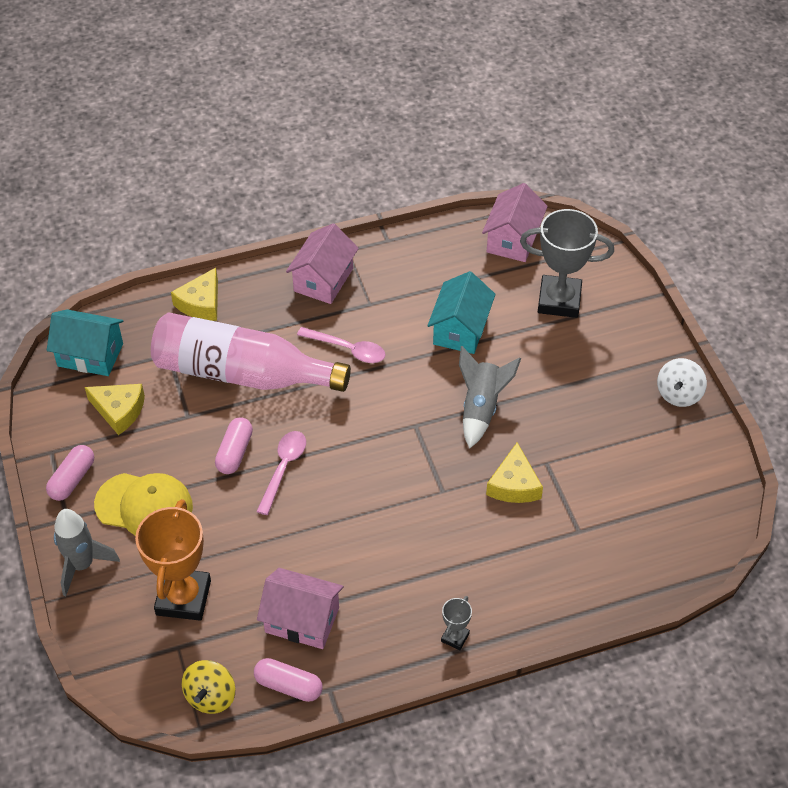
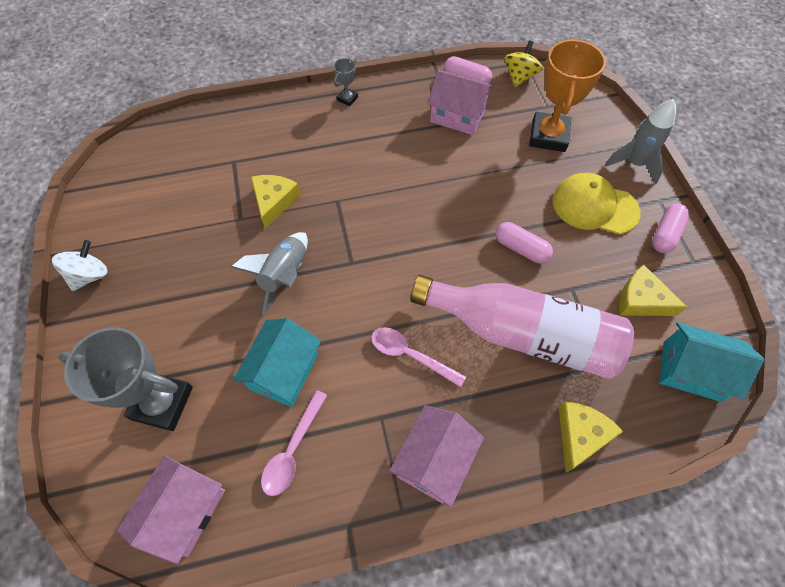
camera: 175 degrees left, 10 degrees up
pink capsule [215,417,253,474] -> pink capsule turned 75 degrees counterclockwise [496,222,553,264]
pink spoon [256,431,306,515] -> pink spoon moved to [261,390,327,496]

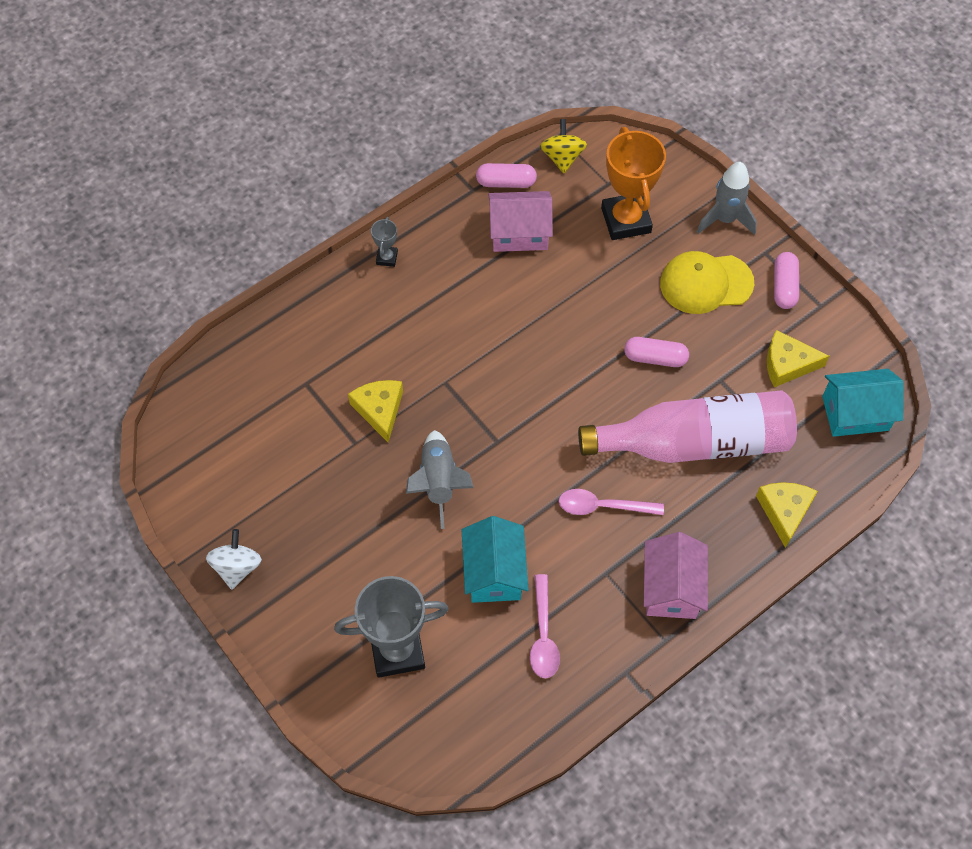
camera: 25 degrees left, 0 degrees up
pink house [117,455,225,564] -> none

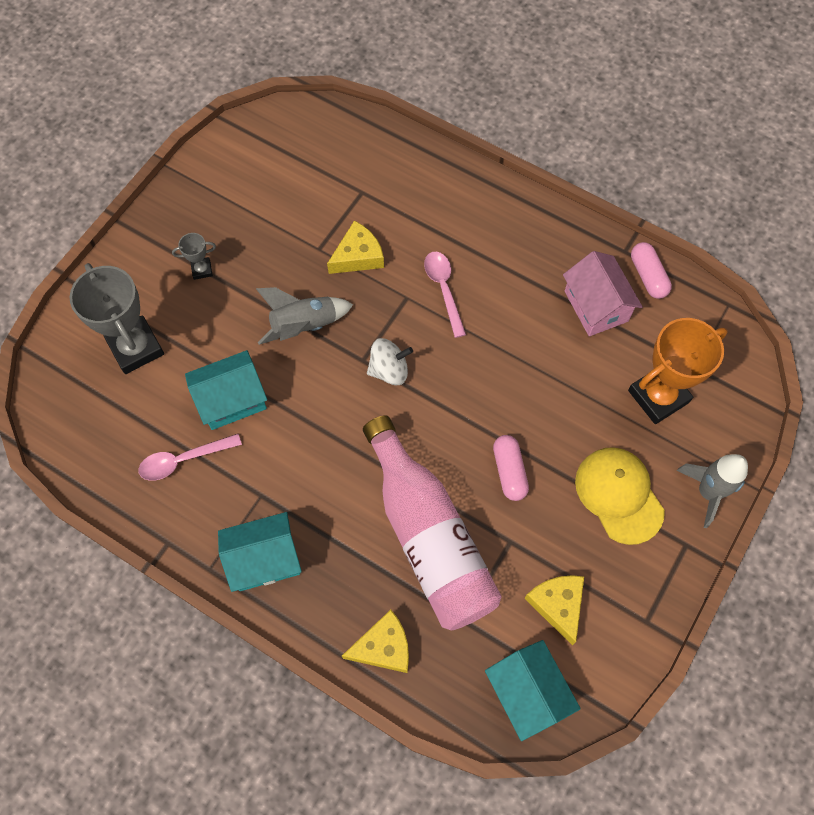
camera: 70 degrees right, 5 degrees up
white spinning top [206,529,262,590] -> white spinning top moved to [367,338,413,385]
grey trophy [371,217,398,267] -> grey trophy moved to [172,233,216,280]
yellow spinning top [540,119,587,173] -> none
pink spoon [559,489,664,515] -> pink spoon moved to [424,252,466,338]
pink house [644,532,708,619] -> turquoise house [218,512,302,592]
pink capsule [774,252,799,309] -> none

